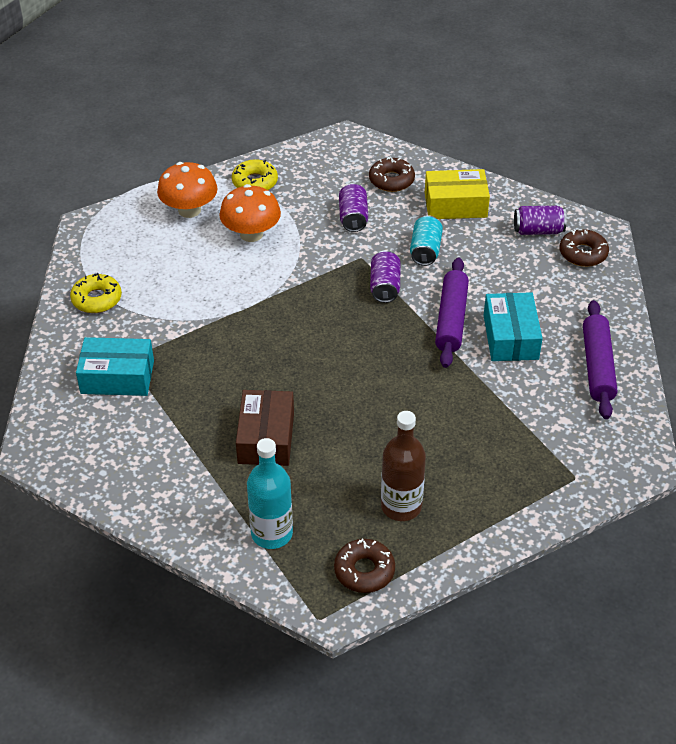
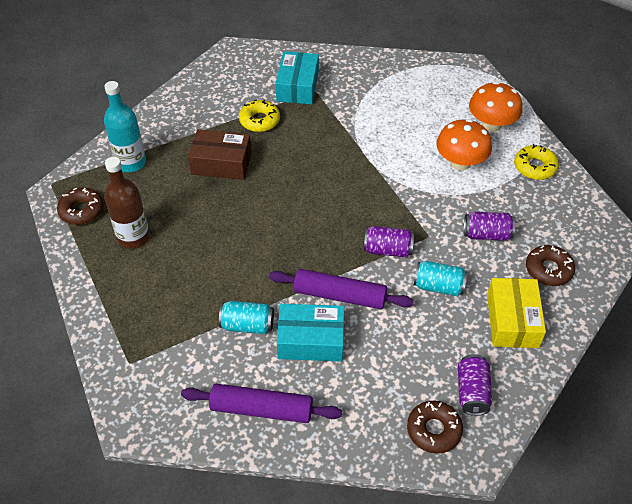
camera: 95 degrees right, 5 degrees up
yellow donut [70,273,122,313] -> yellow donut moved to [239,99,280,132]
none -> turquoise can [219,301,274,334]

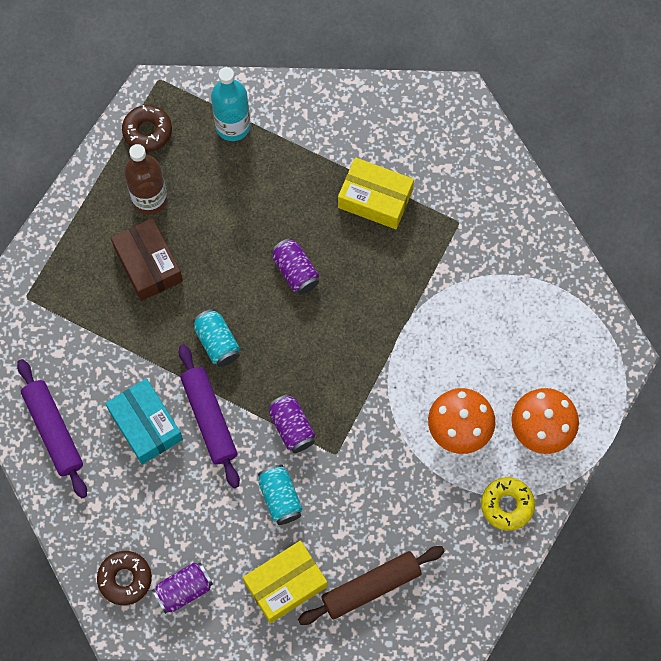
camera: 55 degrees right, 20 degrees up
brown box [188,129,252,180] -> brown box moved to [111,218,183,301]
turquoise can [219,301,274,334] -> turquoise can moved to [193,309,240,367]
yellow donut [239,99,280,132] -> yellow box [338,157,414,229]
turquoise box [275,51,319,104] -> none
purple can [464,212,515,241] -> purple can moved to [271,238,319,295]
brown donut [526,245,575,286] -> brown rolling pin [298,546,445,625]

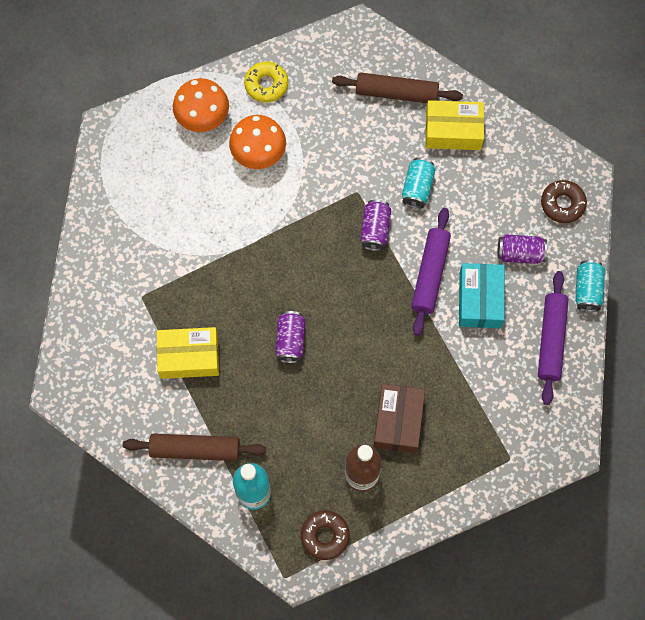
camera: 145 degrees left, 0 degrees up
purple can [152,562,213,614] -> purple can moved to [497,234,547,264]
turquoise can [193,309,240,367] -> turquoise can moved to [575,260,605,312]
yellow box [338,157,414,229] -> yellow box turned 60 degrees counterclockwise [157,327,219,379]
none -> brown rolling pin [123,434,266,461]

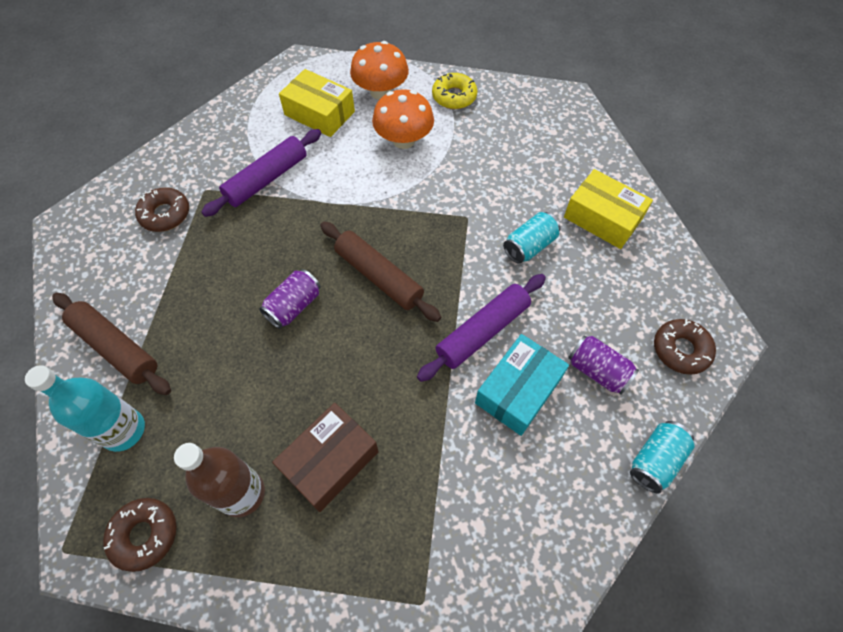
camera: 35 degrees right, 10 degrees down
yellow box [157,327,219,379] -> yellow box moved to [279,69,355,137]
brown rolling pin [332,72,463,103] -> brown rolling pin moved to [320,222,441,322]
purple can [360,200,391,251] -> none
purple rolling pin [538,271,568,405] -> purple rolling pin moved to [201,129,321,217]
none -> brown donut [135,187,189,232]

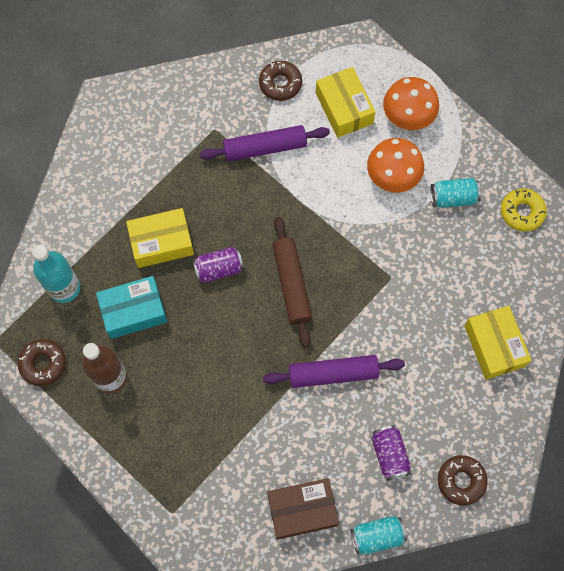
camera: 35 degrees right, 10 degrees up
brown rolling pin [52,293,171,395] -> none
brown donut [135,187,189,232] -> brown donut moved to [259,61,302,101]
brown box [272,403,379,512] -> brown box moved to [267,478,339,540]
yellow donut [432,73,477,109] -> yellow donut moved to [501,189,547,232]
turquoise box [475,334,569,436] -> turquoise box moved to [96,276,167,339]
turquoise can [503,212,561,264] -> turquoise can moved to [430,178,481,208]
none -> yellow box [126,208,194,268]

